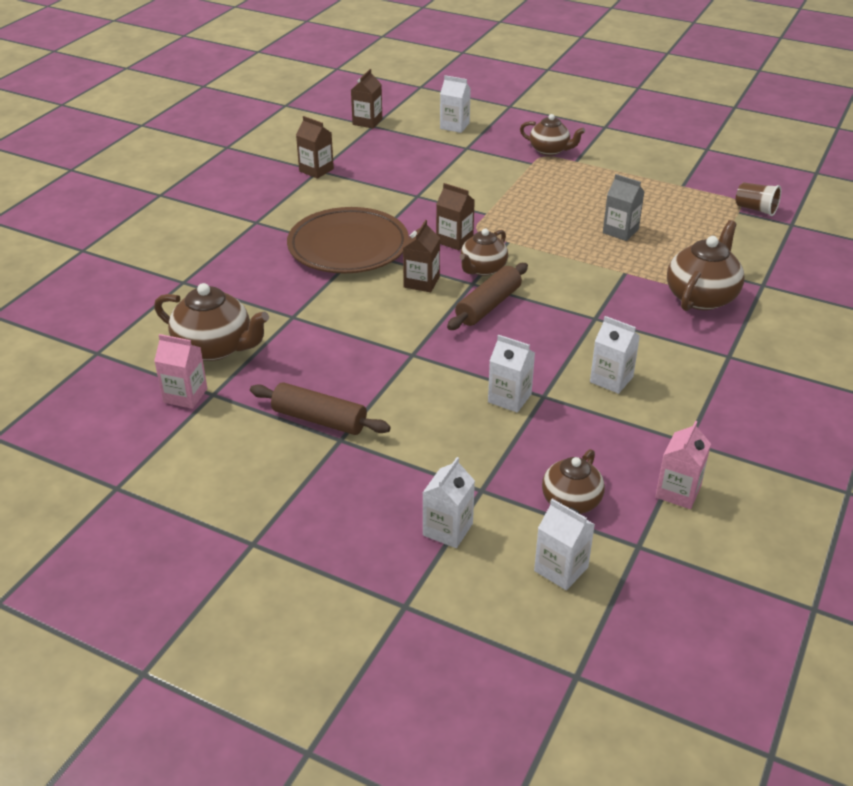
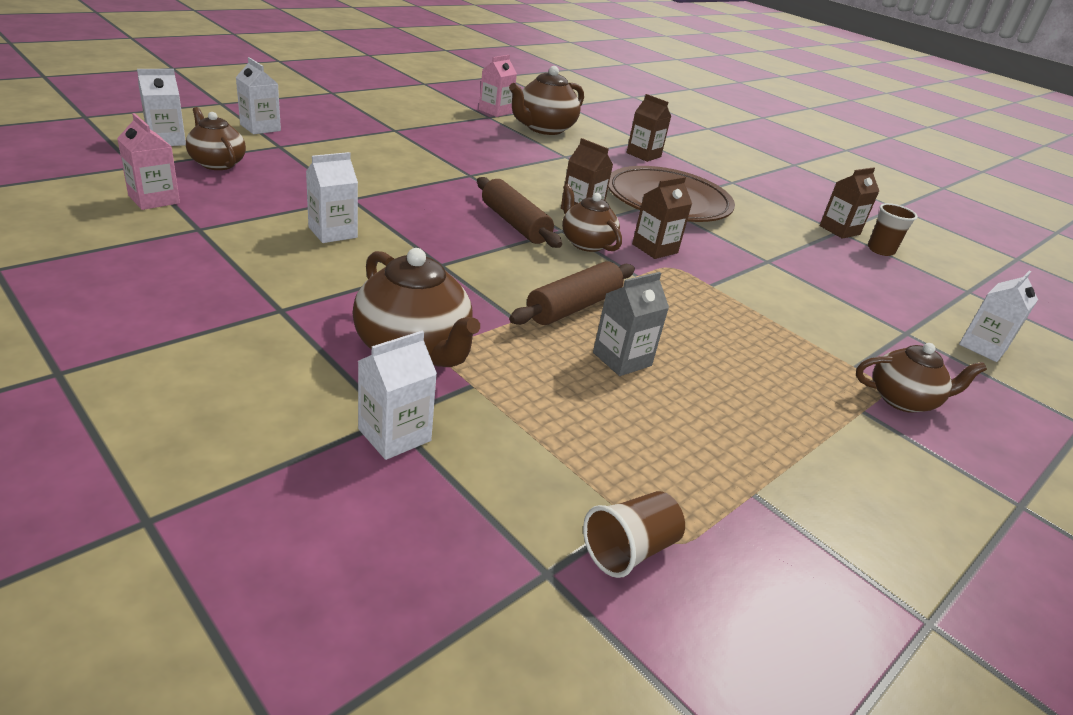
camera: 105 degrees right, 5 degrees down
brown rolling pin [250,382,391,435] -> brown rolling pin moved to [509,261,635,325]
brown carton [351,69,382,128] -> brown carton moved to [626,94,671,162]
white carton [488,335,535,413] -> white carton moved to [358,331,437,460]
brown teapot [520,114,585,156] -> brown teapot turned 135 degrees counterclockwise [856,343,987,413]
none -> brown cup [868,203,918,256]

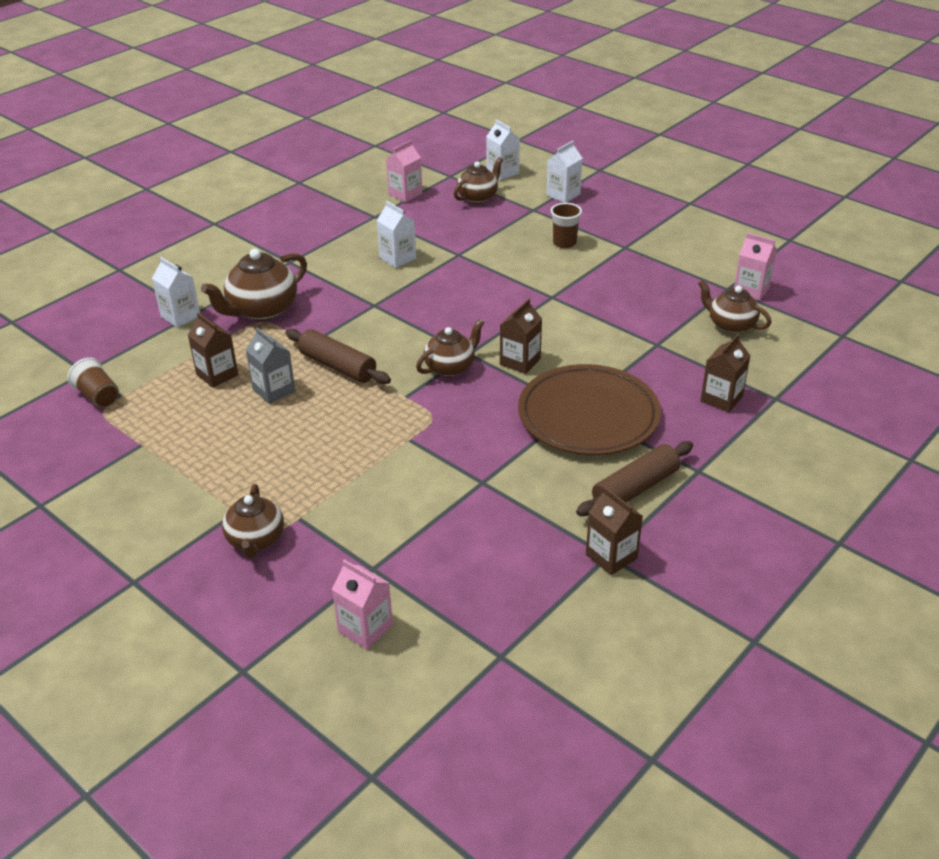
camera: 90 degrees right, 5 degrees up
brown rolling pin [477,177,562,248] -> brown rolling pin moved to [576,441,693,516]
brown teapot [509,66,584,135] -> brown teapot [698,280,772,334], size x0.66
brown carton [632,177,692,259] -> brown carton moved to [188,313,238,388]
brown cup [868,203,918,256] -> brown cup moved to [551,203,582,248]
white carton [959,271,1038,362] -> pink carton [332,560,393,650]

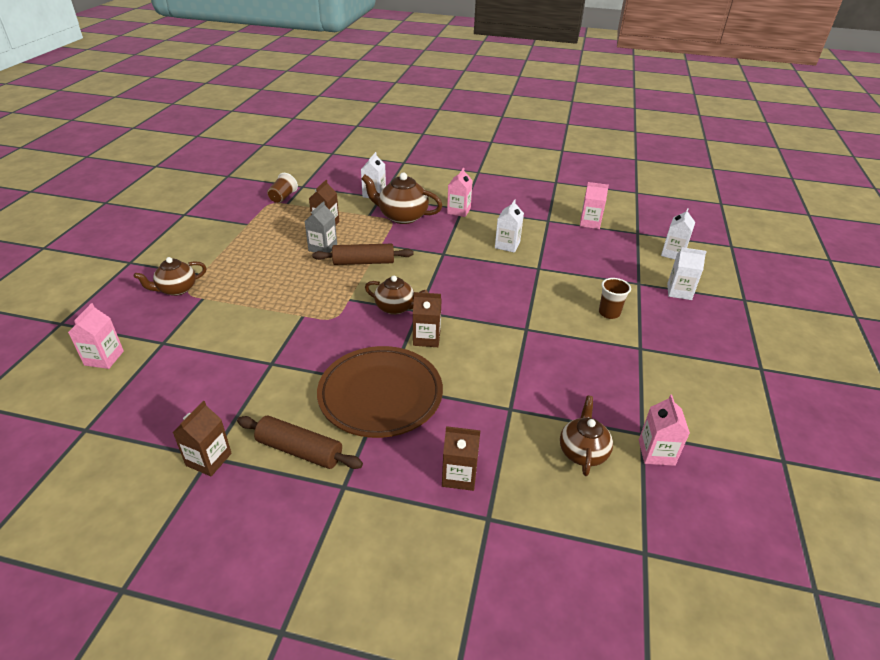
camera: 60 degrees right, 0 degrees up
brown rolling pin [285,329,391,384] -> brown rolling pin turned 75 degrees clockwise [312,244,414,265]
brown teapot [454,157,503,204] -> none
none -> pink carton [447,168,473,217]

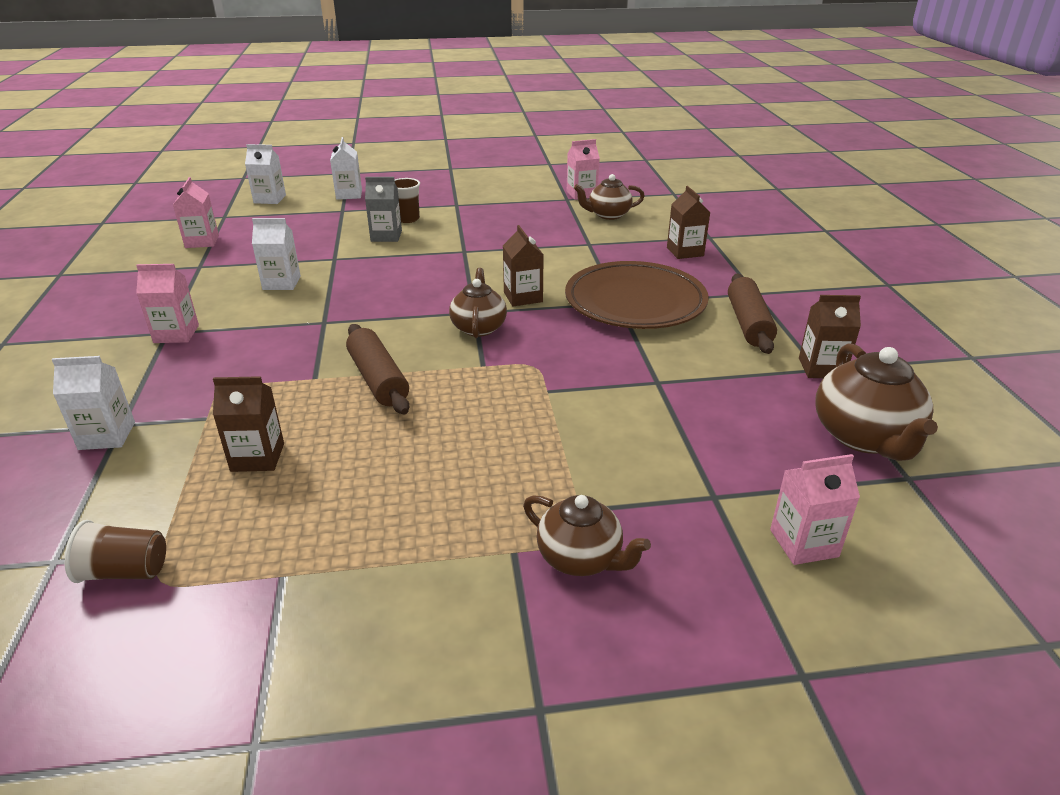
camera: 110 degrees left, 5 degrees down
grey carton [305,201,337,253] -> grey carton moved to [365,177,402,242]
brown teapot [361,172,443,224] -> brown teapot moved to [815,343,938,461]

